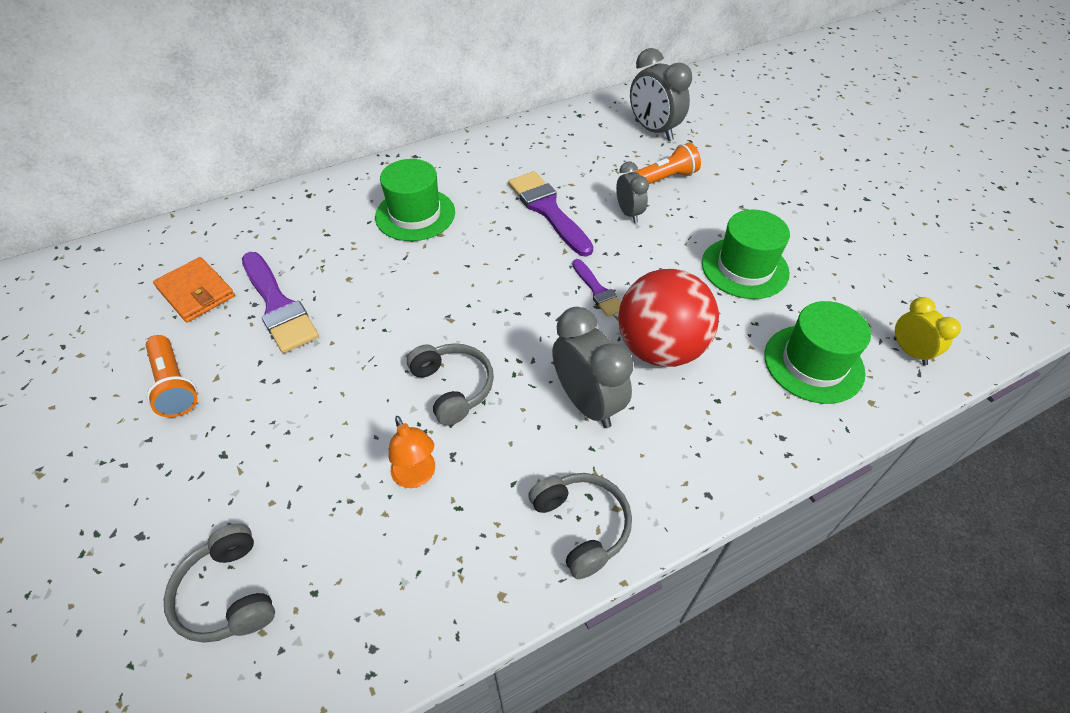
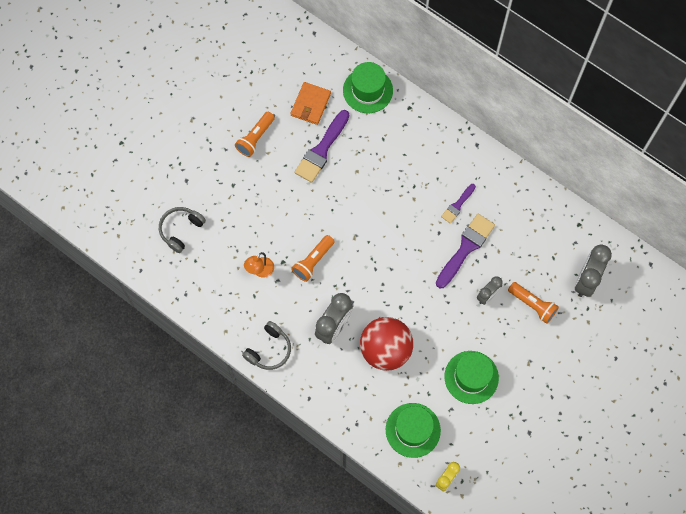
camera: 65 degrees right, 20 degrees up
green hat [375,159,455,241] -> green hat moved to [343,62,393,113]
grey headphones [407,343,494,426] -> orange flashlight [291,235,334,282]
purple brush [572,259,621,317] -> purple brush moved to [441,184,476,224]

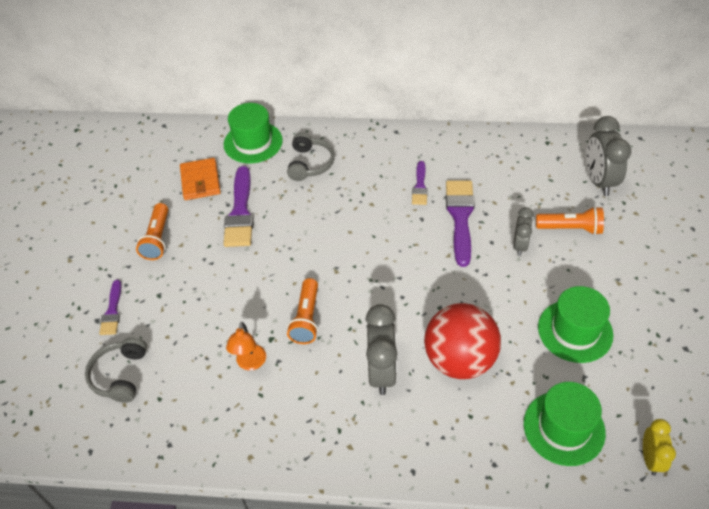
camera: 30 degrees left, 20 degrees down
grey headphones [242,321,291,370] -> grey headphones moved to [287,133,335,181]
none -> purple brush [99,280,122,335]

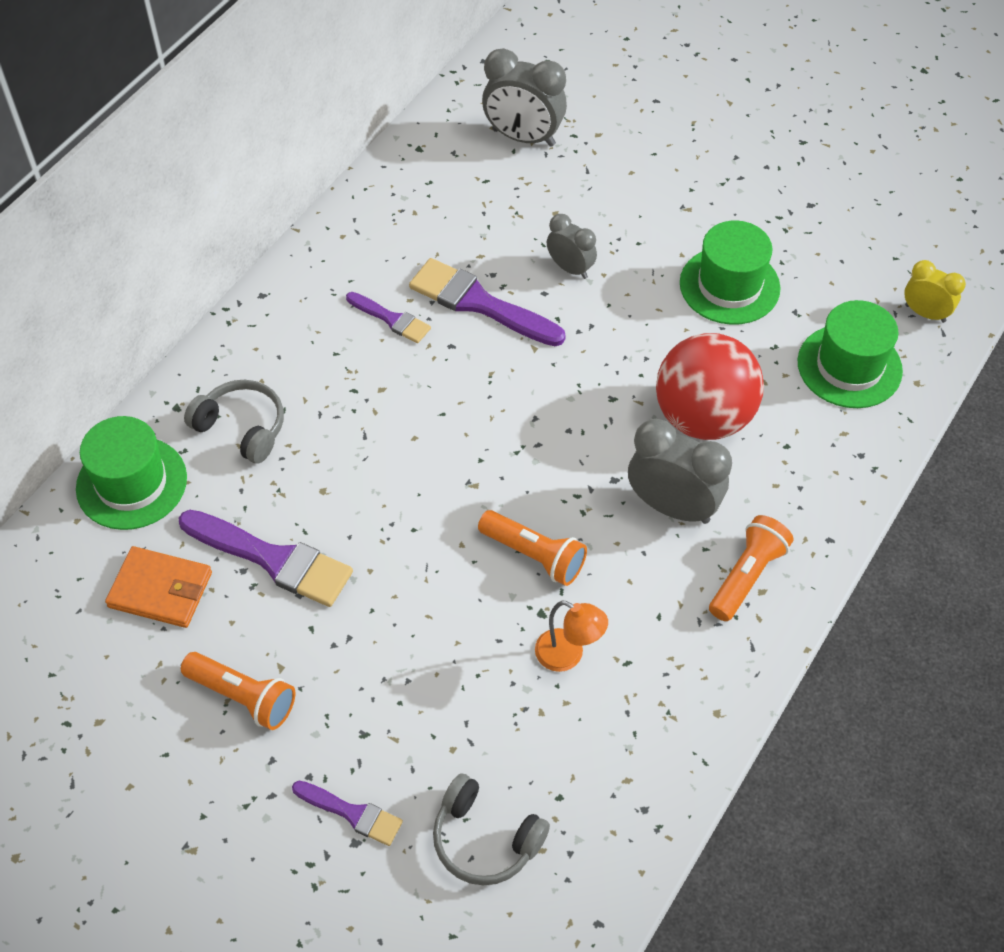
camera: 65 degrees left, 5 degrees up
orange flashlight [536,206,604,235] -> orange flashlight moved to [709,515,793,621]

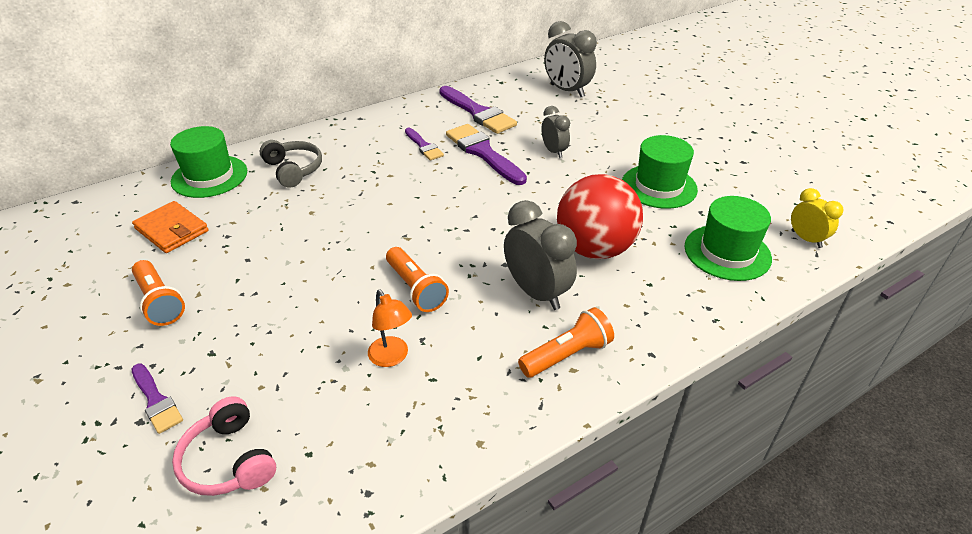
camera: 25 degrees right, 15 degrees down
purple brush [178,510,353,607] -> purple brush moved to [439,86,517,134]
grey headphones [433,773,550,886] -> pink headphones [172,396,276,496]

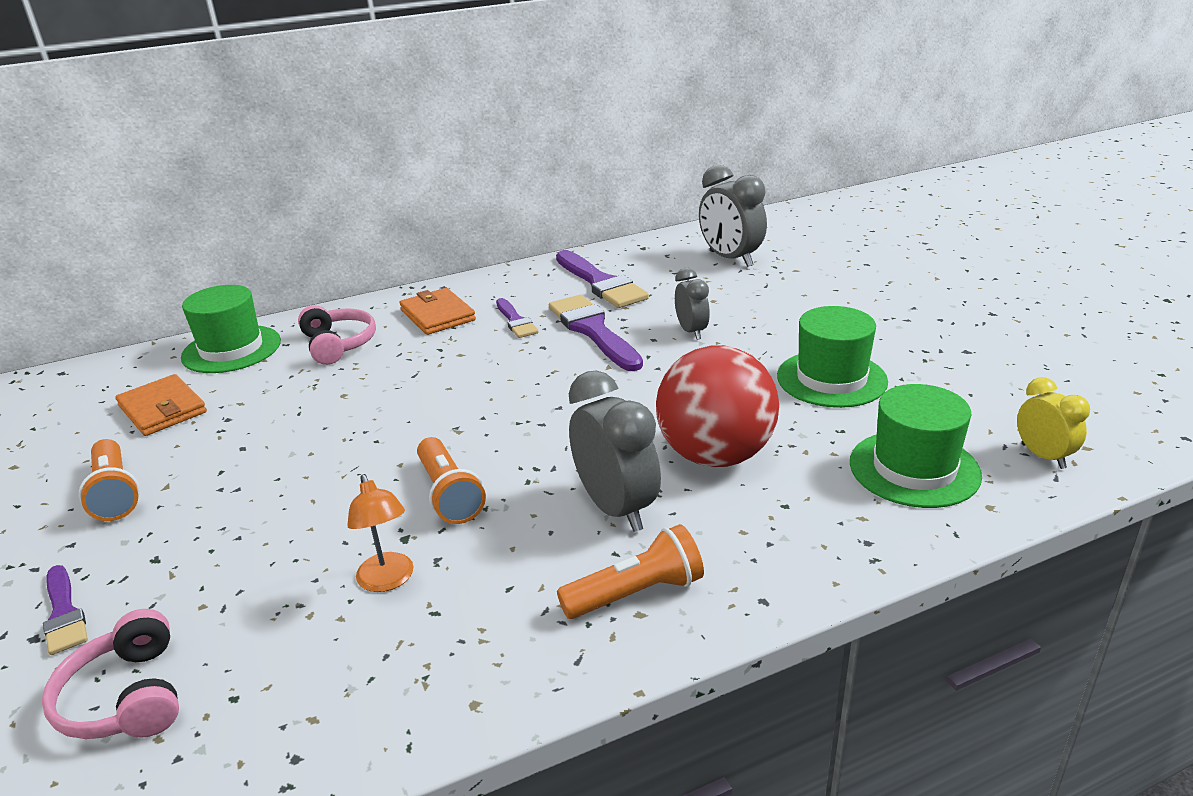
camera: 10 degrees right, 10 degrees down
grey headphones [260,140,322,188] -> pink headphones [298,305,376,365]
none -> orange wallet [399,288,476,335]

